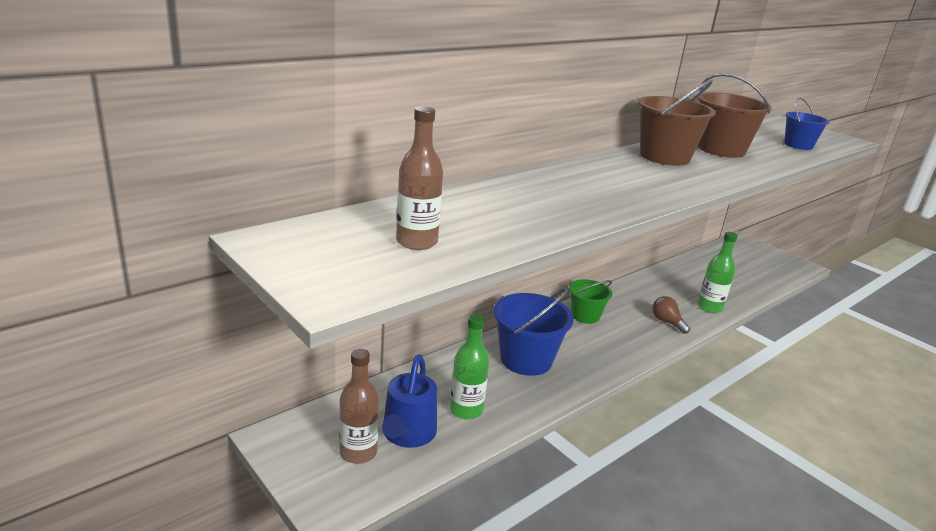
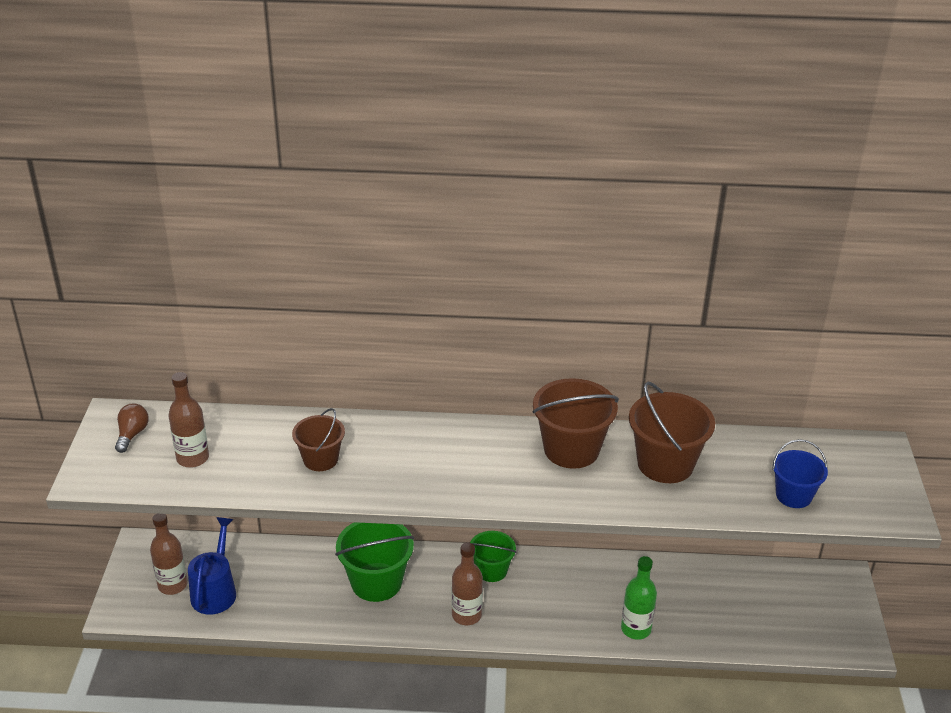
camera: 45 degrees right, 10 degrees up
blue watering can [382,355,437,448] -> blue watering can turned 135 degrees clockwise [188,517,236,615]
green bottle [450,314,489,420] -> none
blue bucket [494,288,574,376] -> green bucket [335,522,414,602]
brown light bulb [652,296,690,334] -> brown light bulb moved to [115,403,149,453]
none -> brown bucket [292,408,345,471]
none -> brown bottle [452,542,483,625]

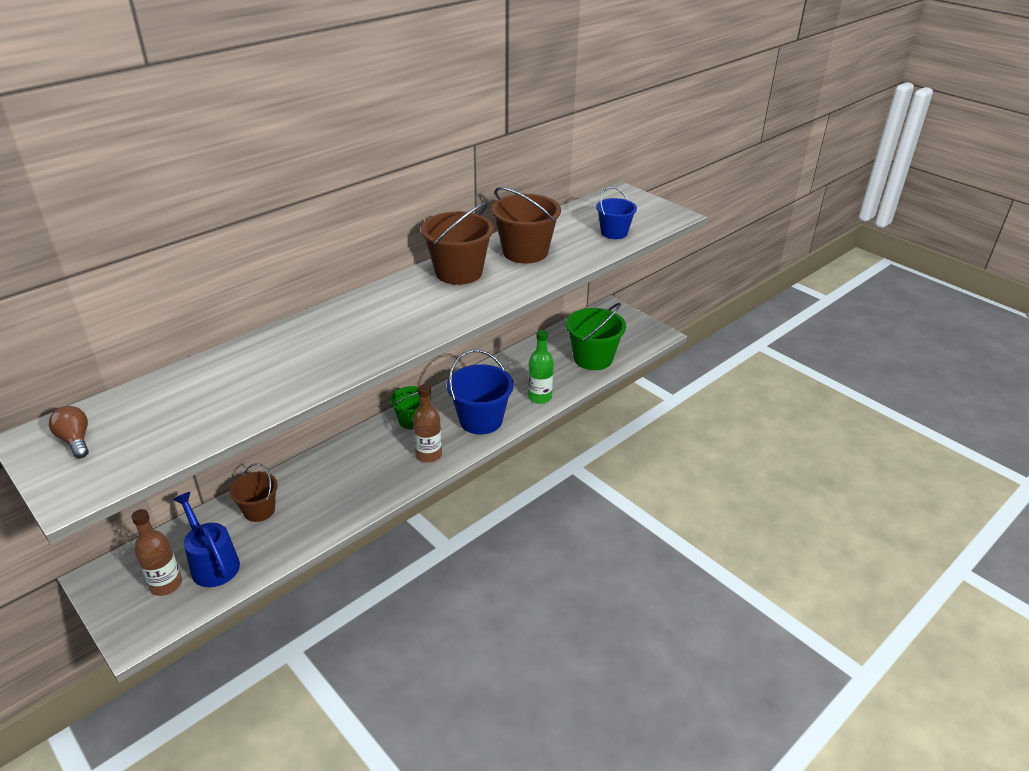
camera: 45 degrees left, 0 degrees up
brown bottle [168,372,209,468] -> none
brown bucket [292,408,345,471] -> brown bucket moved to [230,463,278,522]
green bucket [335,522,414,602] -> green bucket moved to [566,303,626,370]
none -> blue bucket [447,350,514,435]

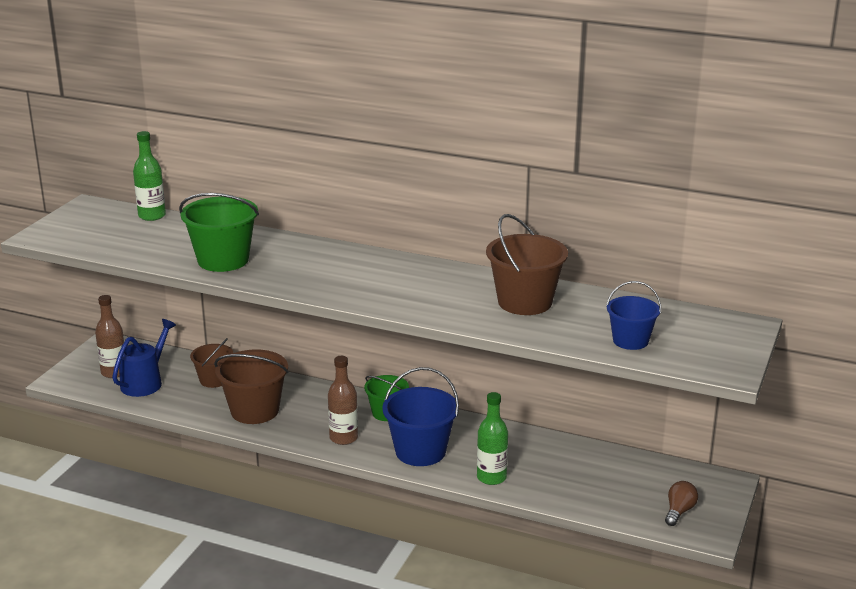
camera: 65 degrees right, 10 degrees down
brown light bulb [49,406,89,458] -> brown light bulb moved to [665,481,698,526]
brown bucket [421,203,494,285] -> brown bucket moved to [214,349,289,424]
green bucket [566,303,626,370] -> green bucket moved to [179,193,259,272]
none -> green bottle [133,131,166,221]

